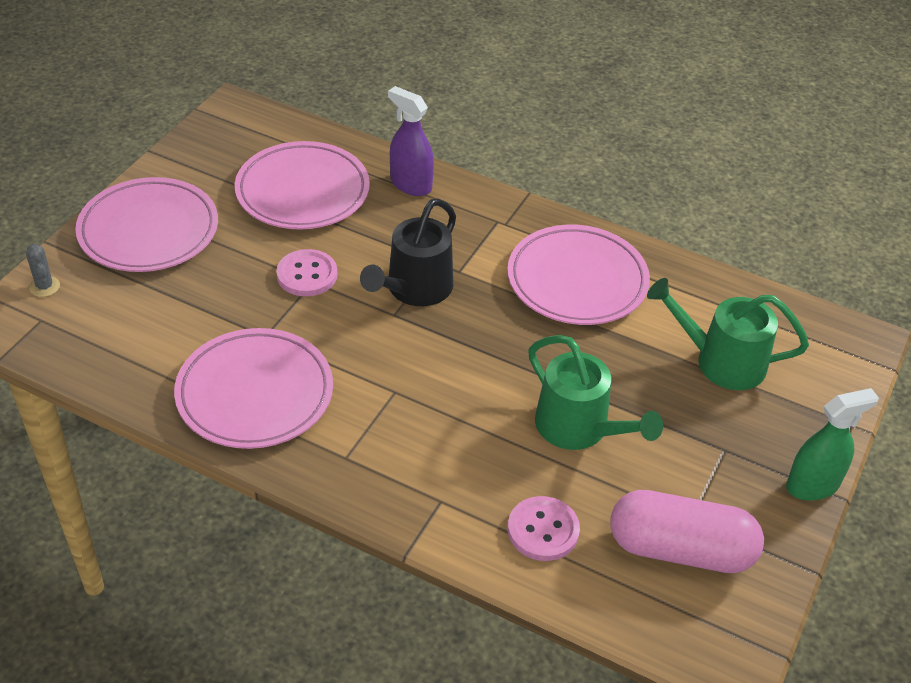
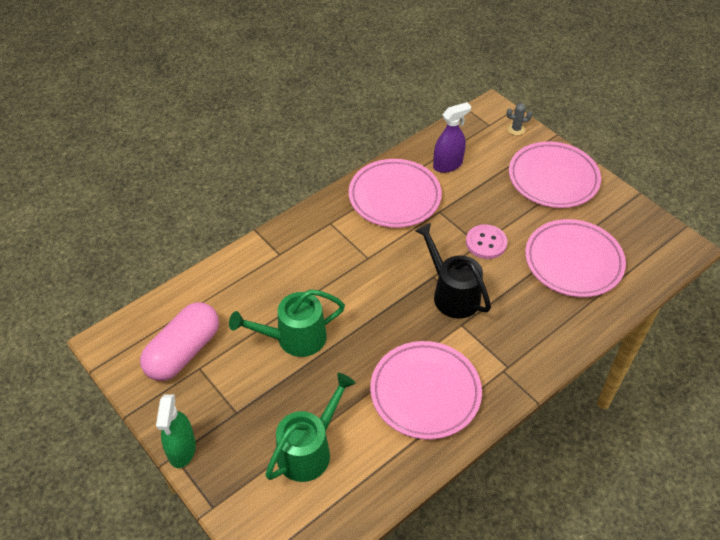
camera: 115 degrees right, 5 degrees up
purple spray bottle [388,86,434,196] -> purple spray bottle moved to [433,102,471,173]
pink button [508,496,580,561] -> none

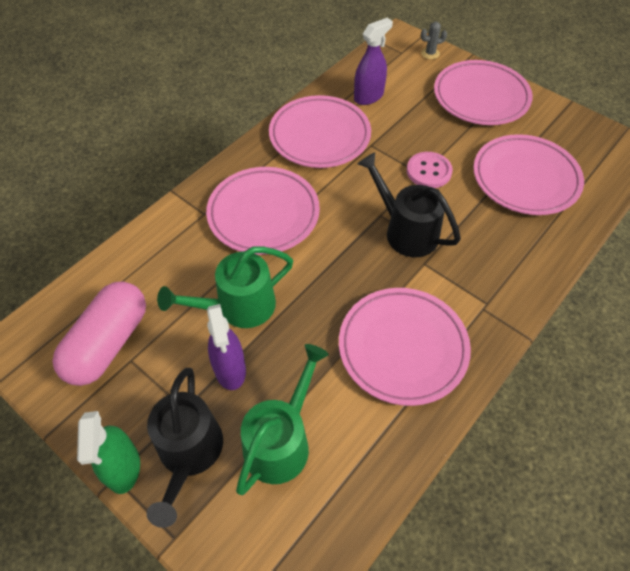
camera: 10 degrees left, 5 degrees up
none -> black watering can [146,368,223,528]
none -> pink plate [206,167,320,255]
none -> purple spray bottle [207,304,246,390]

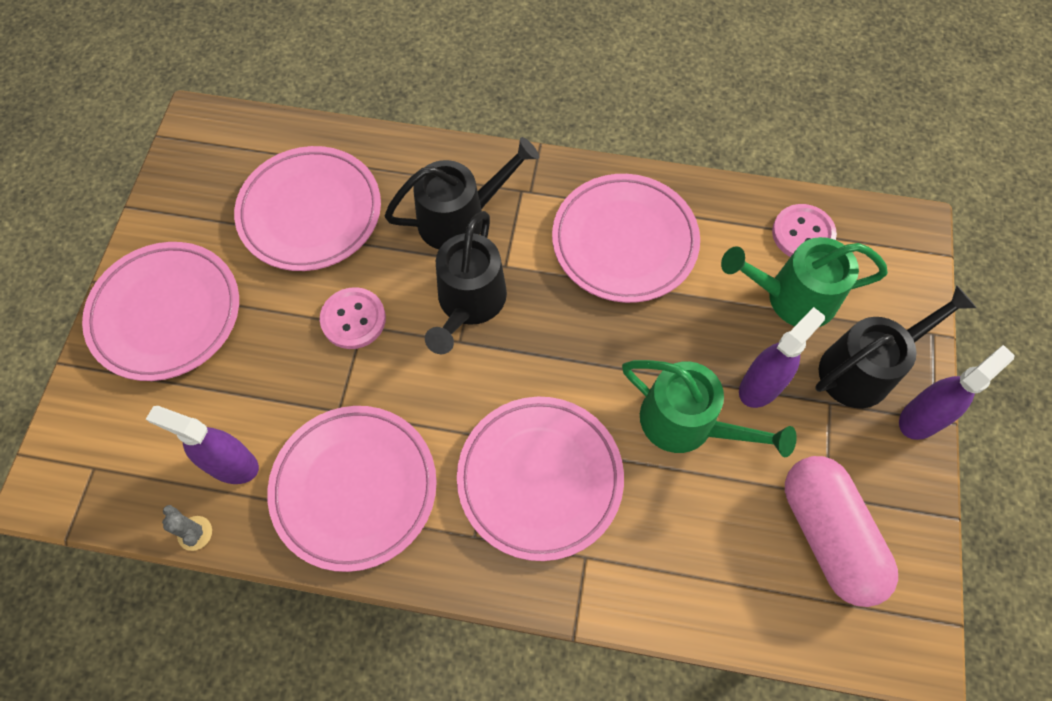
camera: 120 degrees left, 10 degrees up
pink capsule [52,281,146,386] -> pink capsule turned 75 degrees clockwise [785,456,898,607]
green spray bottle [77,411,140,494] -> purple spray bottle [899,345,1015,440]
grey cactus [421,22,447,59] -> grey cactus moved to [162,505,212,551]
none -> black watering can [384,137,539,250]
none -> pink button [772,204,837,257]

